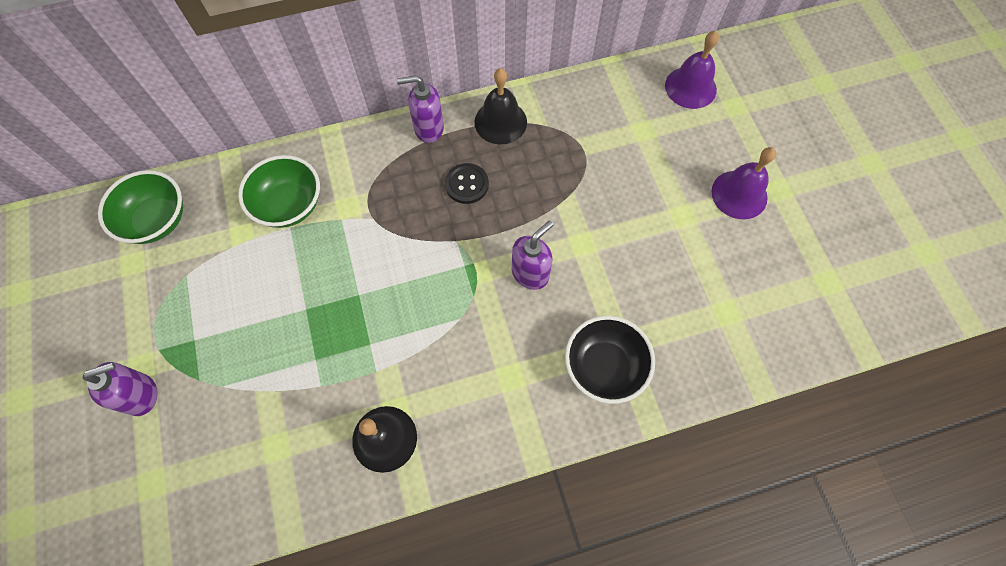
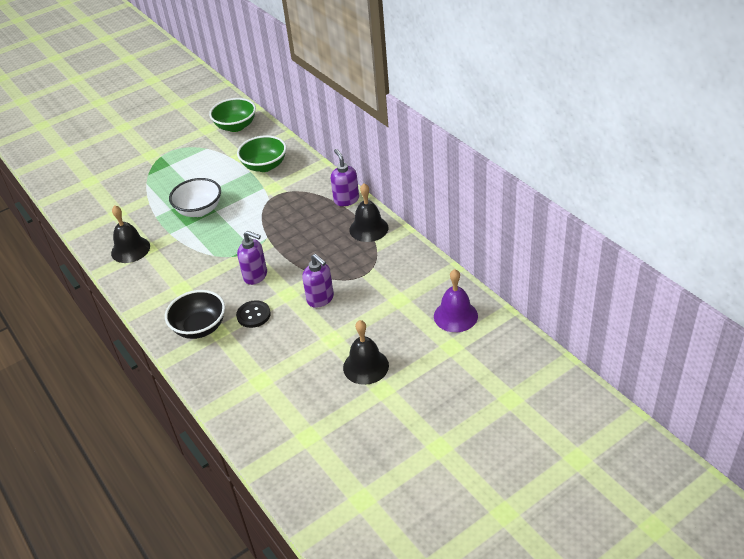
camera: 75 degrees right, 25 degrees down
purple soap dispenser [83,362,158,416] -> purple soap dispenser moved to [302,254,334,308]
black button [445,163,489,204] -> black button moved to [236,300,271,328]
purple bell [712,147,776,219] -> black bell [343,320,389,385]
none -> white bowl [169,178,221,217]

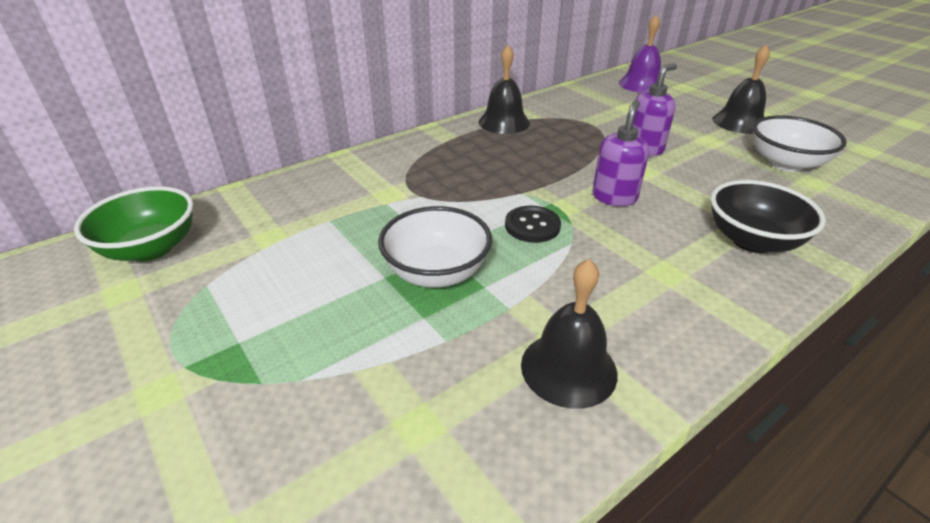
camera: 95 degrees left, 5 degrees down
black button [236,300,271,328] -> black button moved to [505,206,561,243]
green bowl [237,135,286,172] -> none
purple soap dispenser [331,149,359,206] -> none
none -> white bowl [753,115,847,172]

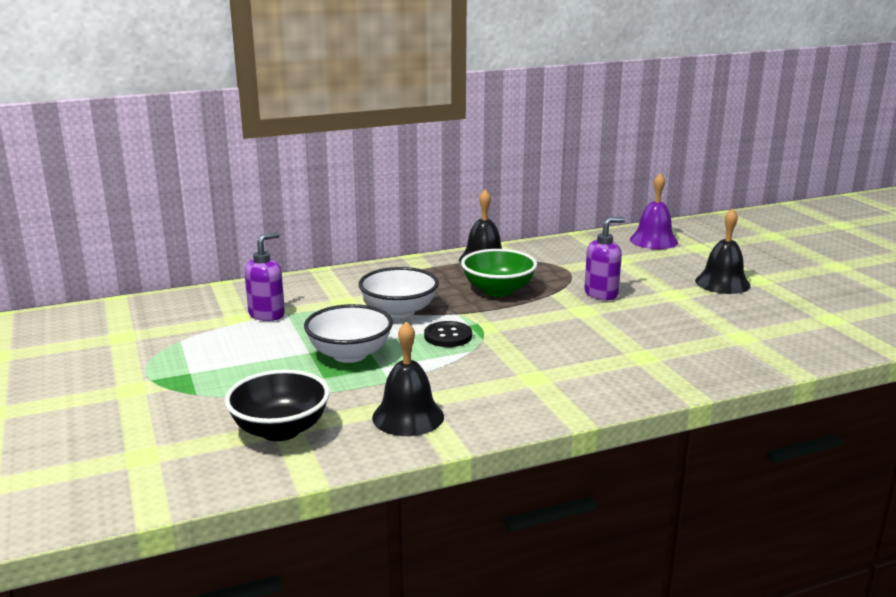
camera: 15 degrees right, 15 degrees down
green bowl [74,186,194,261] -> green bowl moved to [461,249,537,297]
purple soap dispenser [592,100,649,206] -> purple soap dispenser moved to [244,232,285,321]
black bowl [710,180,826,253] -> black bowl moved to [225,369,330,441]
white bowl [753,115,847,172] -> white bowl moved to [359,267,439,318]

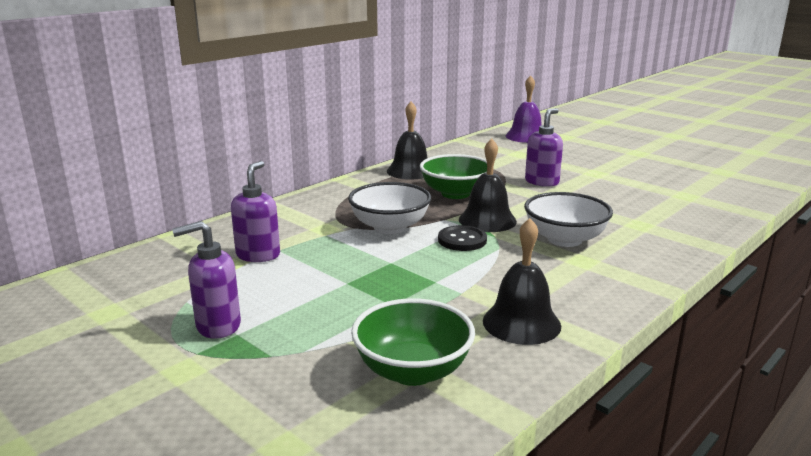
camera: 25 degrees left, 0 degrees up
black bowl [225,369,330,441] -> green bowl [351,298,475,386]
white bowl [304,304,393,363] -> white bowl moved to [524,192,613,247]
black bell [695,208,751,294] -> black bell moved to [459,138,517,232]
none -> purple soap dispenser [172,221,241,339]

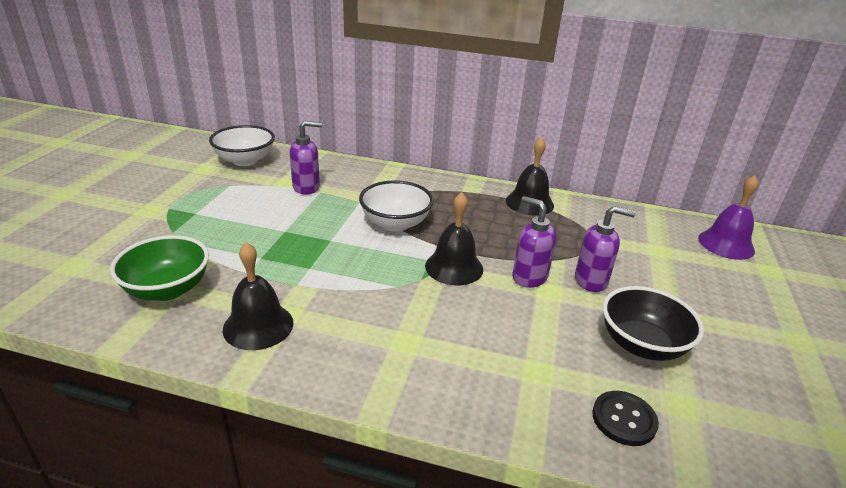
camera: 60 degrees right, 10 degrees up
purple soap dispenser [172,221,241,339] -> purple soap dispenser moved to [512,196,557,288]
green bowl [420,154,494,199] -> none
black button [438,225,487,251] -> black button moved to [592,391,659,446]
white bowl [524,192,613,247] -> white bowl moved to [209,125,275,166]
none -> black bowl [603,286,704,361]

